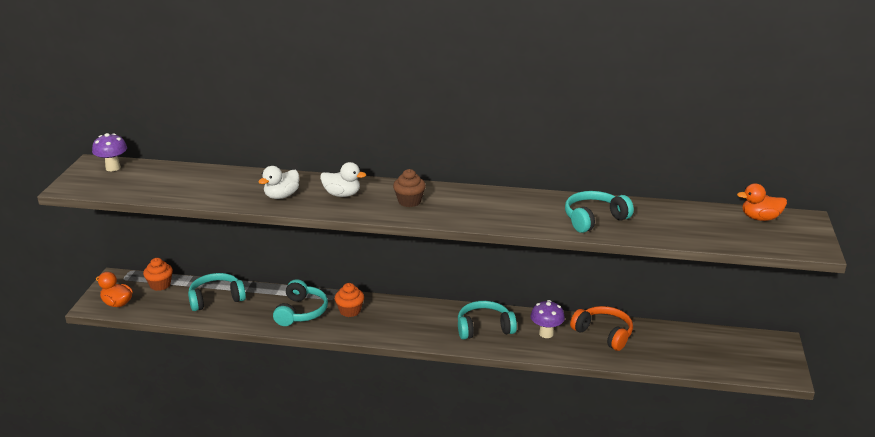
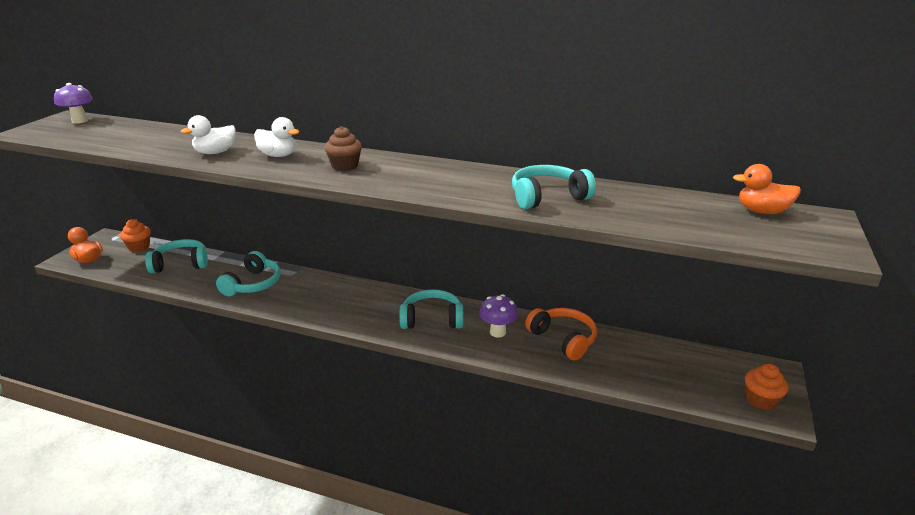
camera: 10 degrees right, 0 degrees up
orange cupcake [335,283,364,317] -> orange cupcake moved to [745,364,789,410]

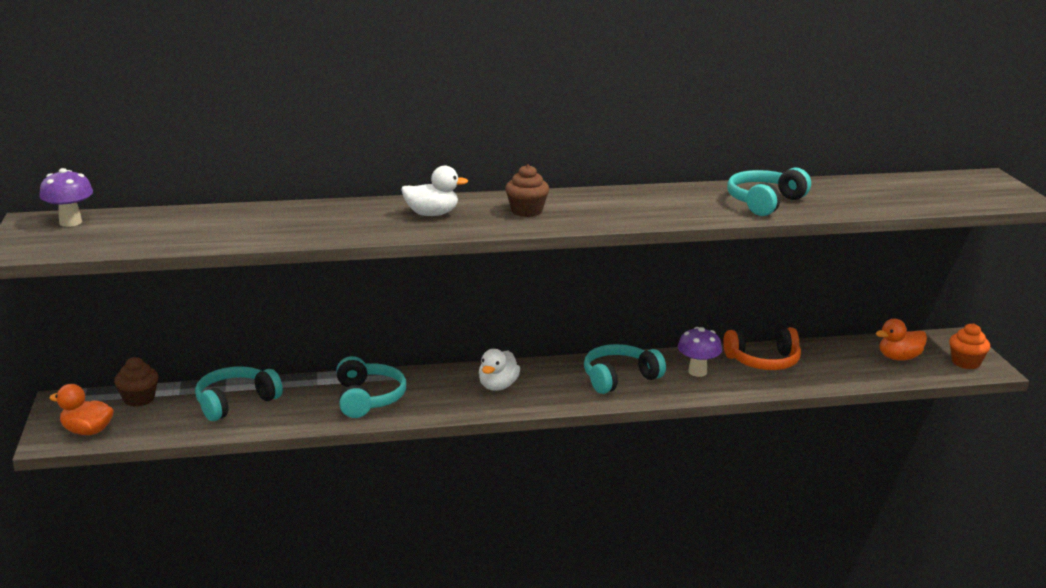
camera: 30 degrees left, 5 degrees down
orange cupcake [120,219,151,252] -> brown cupcake [114,357,159,407]
white duck [181,115,236,154] -> white duck moved to [479,349,520,391]
orange headphones [525,308,597,360] -> orange headphones turned 150 degrees clockwise [723,327,801,370]
orange duck [733,164,801,214] -> orange duck moved to [876,319,927,361]

